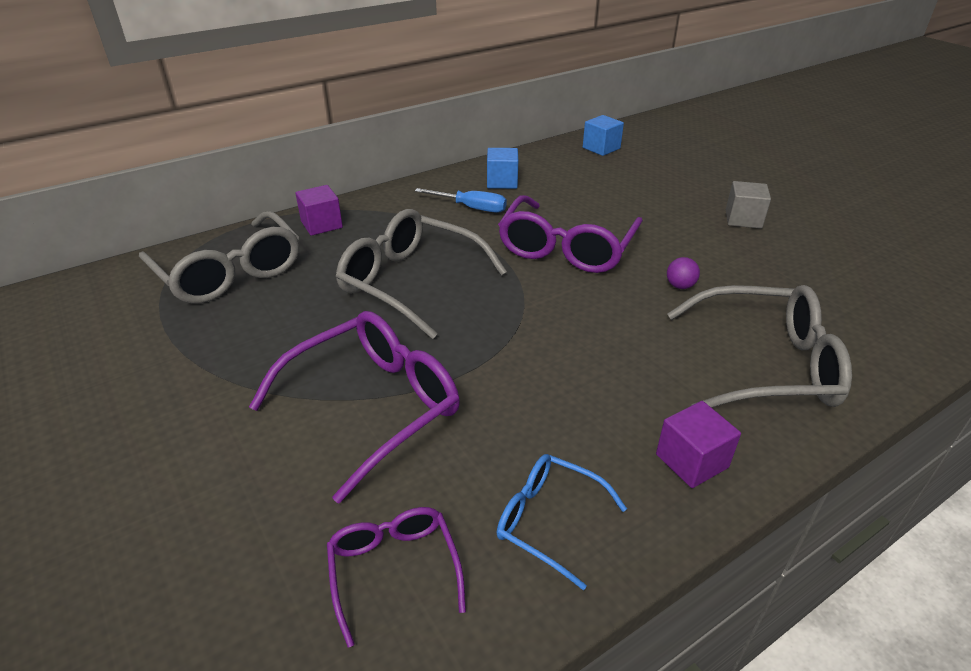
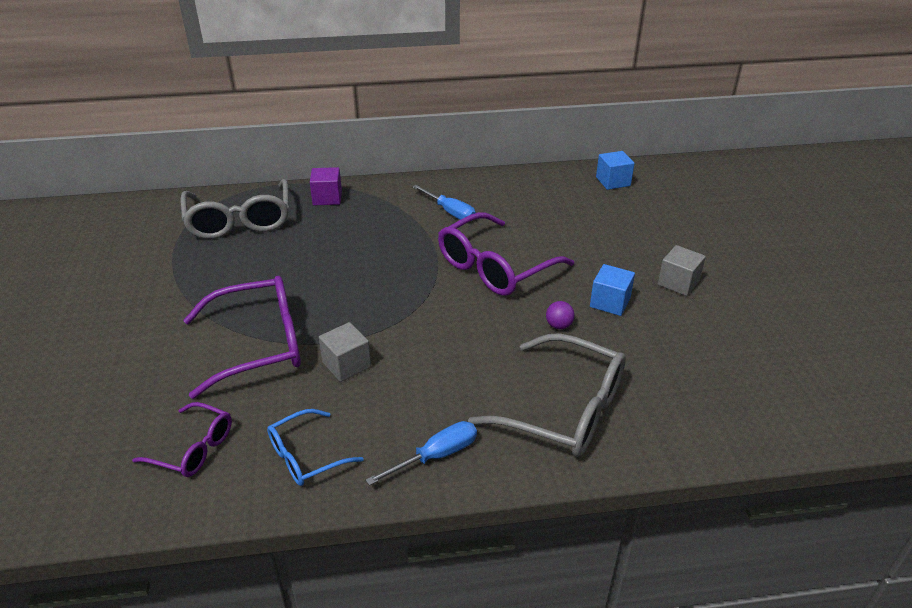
camera: 25 degrees right, 0 degrees up
purple glasses [327,507,466,648] -> purple glasses turned 105 degrees clockwise [132,402,232,477]
grey glasses [336,209,507,339] -> none
blue cube [487,148,518,189] -> blue cube moved to [590,264,635,316]
blue glasses [496,454,627,590] -> blue glasses turned 90 degrees counterclockwise [267,409,364,486]
purple cube [656,401,741,488] -> blue screwdriver [366,421,477,486]
none -> grey cube [319,322,371,382]

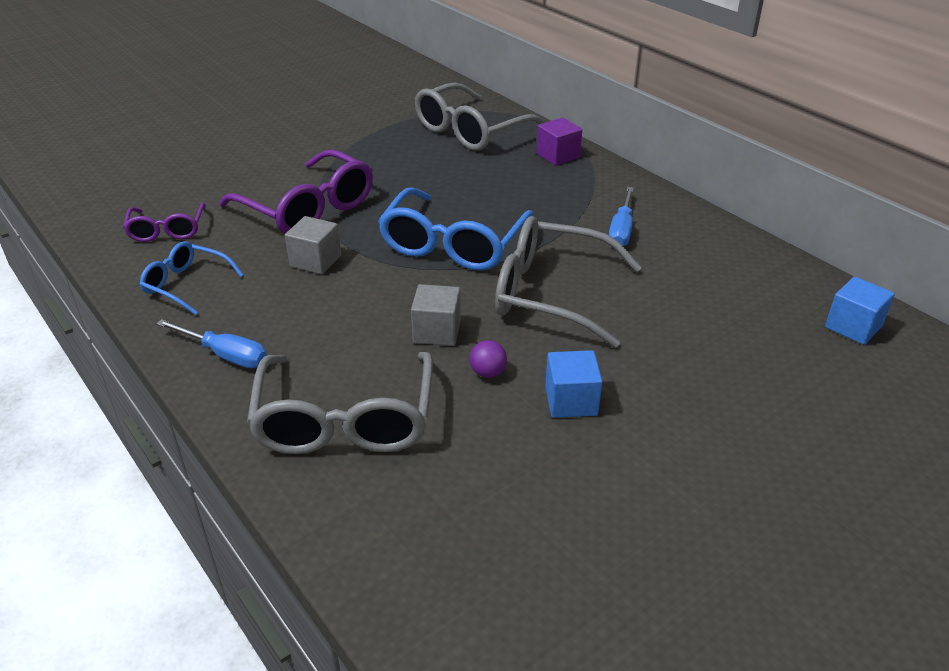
camera: 60 degrees right, 0 degrees up
purple glasses [438,212,574,296] -> grey glasses [495,216,642,348]
grey cube [658,245,706,296] -> grey cube moved to [411,284,461,346]
none -> blue glasses [378,187,534,271]

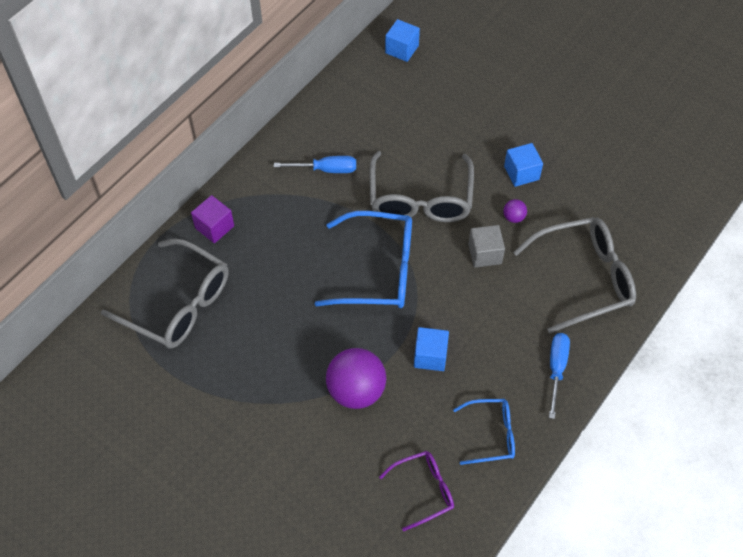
camera: 105 degrees left, 20 degrees up
blue glasses [139,241,243,315] -> blue glasses turned 105 degrees counterclockwise [453,399,515,465]
purple glasses [219,150,373,234] -> purple ball [326,348,387,409]
grey cube [285,216,341,274] -> blue cube [414,327,449,371]

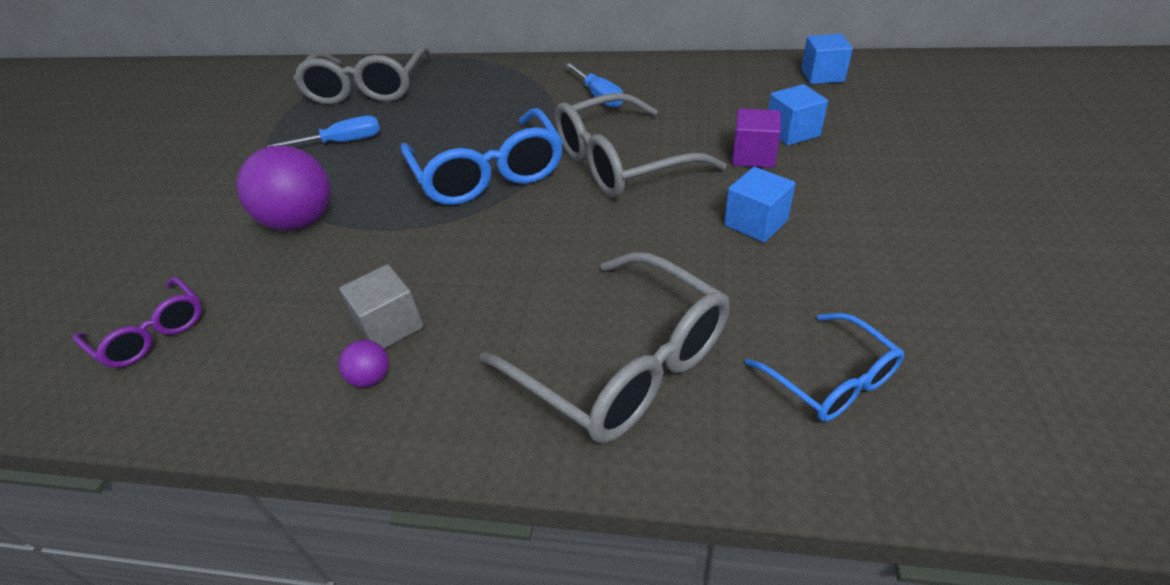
camera: 65 degrees right, 15 degrees down
purple cube [191,195,234,243] -> purple cube moved to [732,109,781,168]
blue cube [414,327,449,371] -> blue cube moved to [768,84,828,145]
blue glasses [453,399,515,465] -> blue glasses moved to [745,313,904,422]
grey cube [468,225,505,267] -> grey cube moved to [339,264,423,349]
purple ball [503,199,527,223] -> purple ball moved to [338,340,389,387]
blue screwdriver [549,333,570,419] -> blue screwdriver moved to [267,116,380,147]

